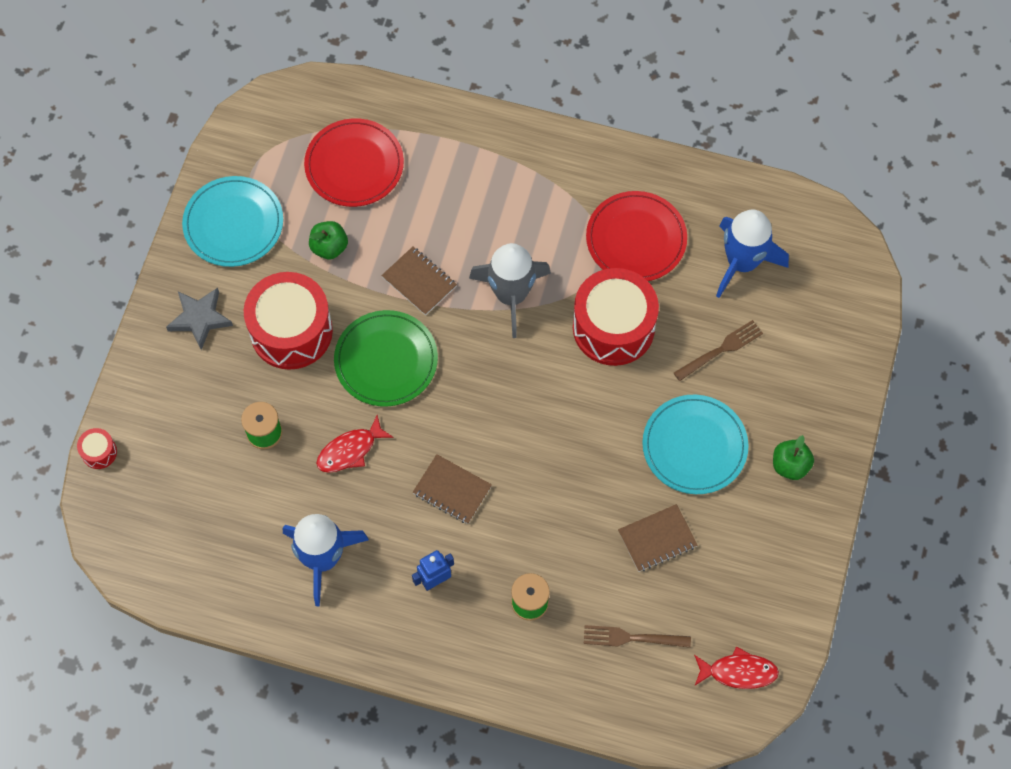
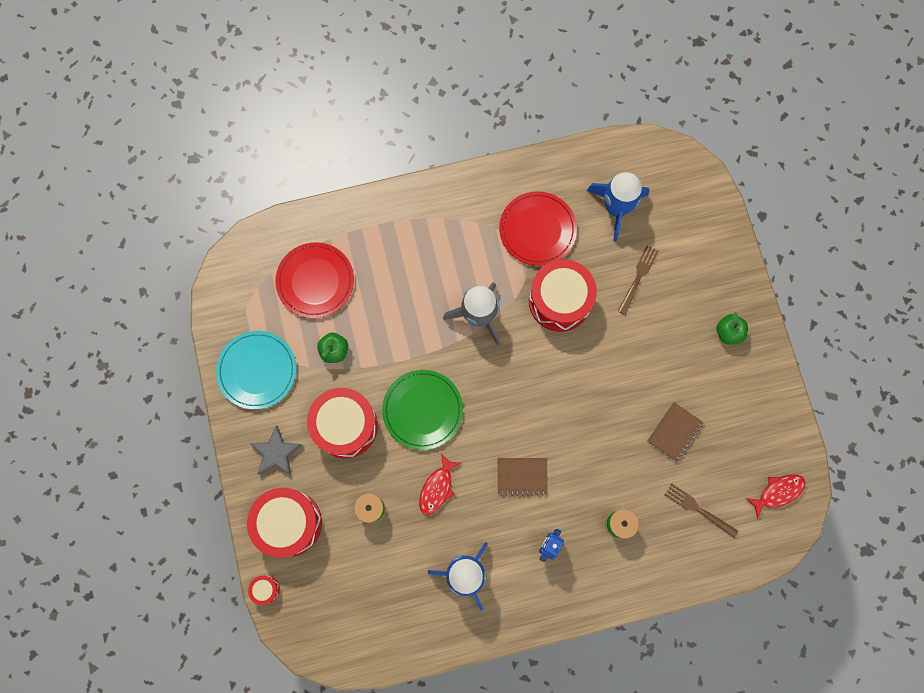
camera: 30 degrees left, 10 degrees up
brown notebook [381,247,457,315] -> none
brown fork [584,625,691,648] -> brown fork turned 60 degrees clockwise [664,483,738,538]
turquoise plate [642,395,749,494] -> none
none -> red drum [247,488,322,558]

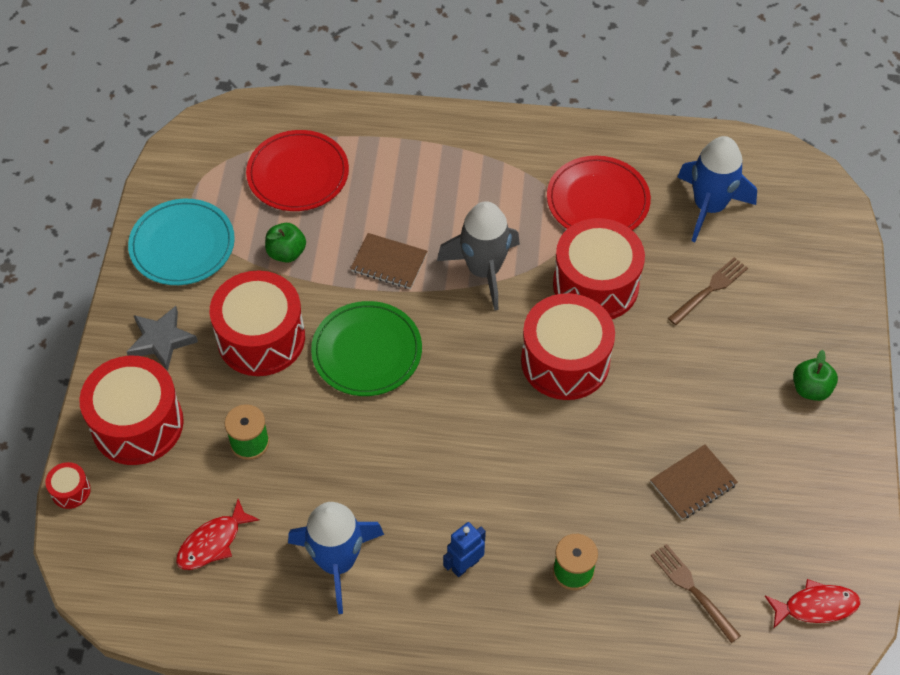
camera: 20 degrees right, 20 degrees down
red fish [419,453,460,515] -> red fish moved to [176,499,260,570]
brown notebook [498,458,548,496] -> brown notebook moved to [350,233,427,289]
none -> red drum [521,293,615,400]

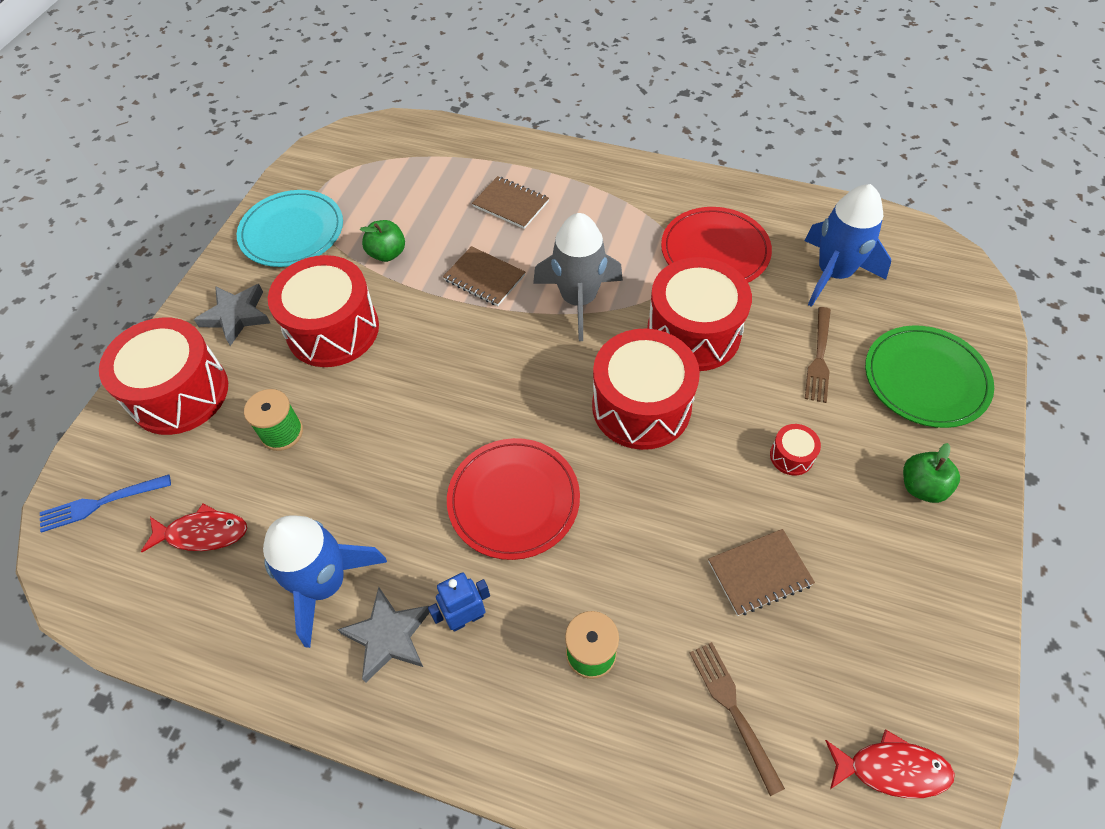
camera: 15 degrees right, 0 degrees up
red drum [45,462,91,509] -> red drum moved to [770,424,821,476]
red fish [176,499,260,570] -> red fish turned 150 degrees counterclockwise [141,504,247,552]
red plate [246,130,349,211] -> red plate moved to [447,438,580,560]
green plate [311,301,422,396] -> green plate moved to [865,325,994,428]
brown fork [668,257,748,325] -> brown fork turned 135 degrees clockwise [805,307,831,403]
none -> blue fork [40,475,171,533]
none -> grey star [337,587,430,683]
none -> brown notebook [472,176,549,229]

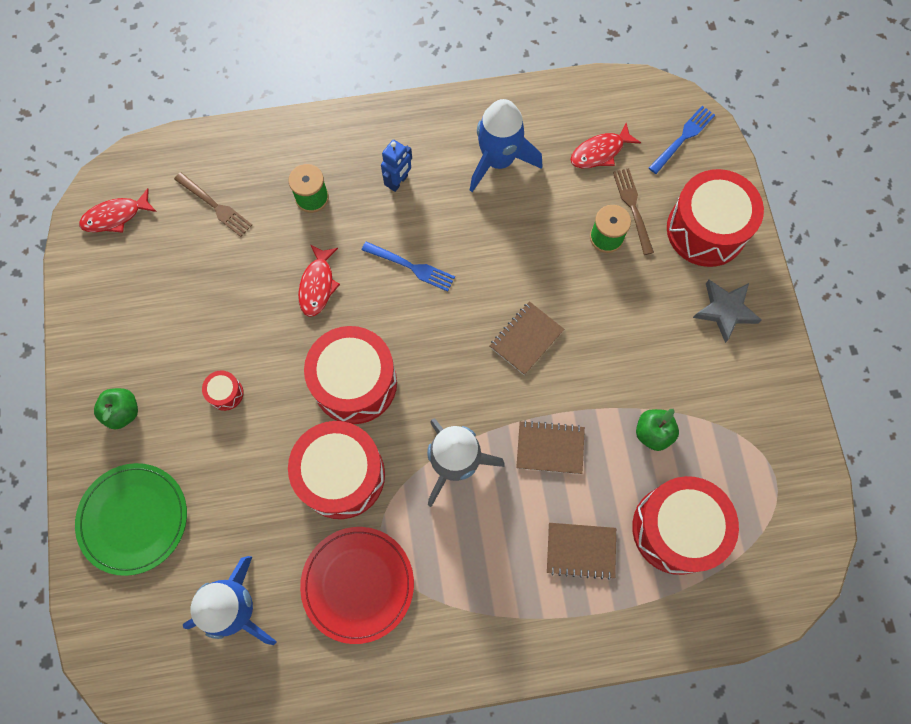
camera: 150 degrees right, 15 degrees up
turquoise plate [237,190,343,267] -> none
red drum [268,255,379,367] -> red drum moved to [632,476,739,575]
grey star [337,587,430,683] -> none
red plate [447,438,580,560] -> blue fork [362,241,455,292]
brown notebook [708,529,815,616] -> brown notebook moved to [490,301,564,375]
brown fork [805,307,831,403] -> brown fork moved to [613,168,654,255]
none -> red fish [298,244,340,317]

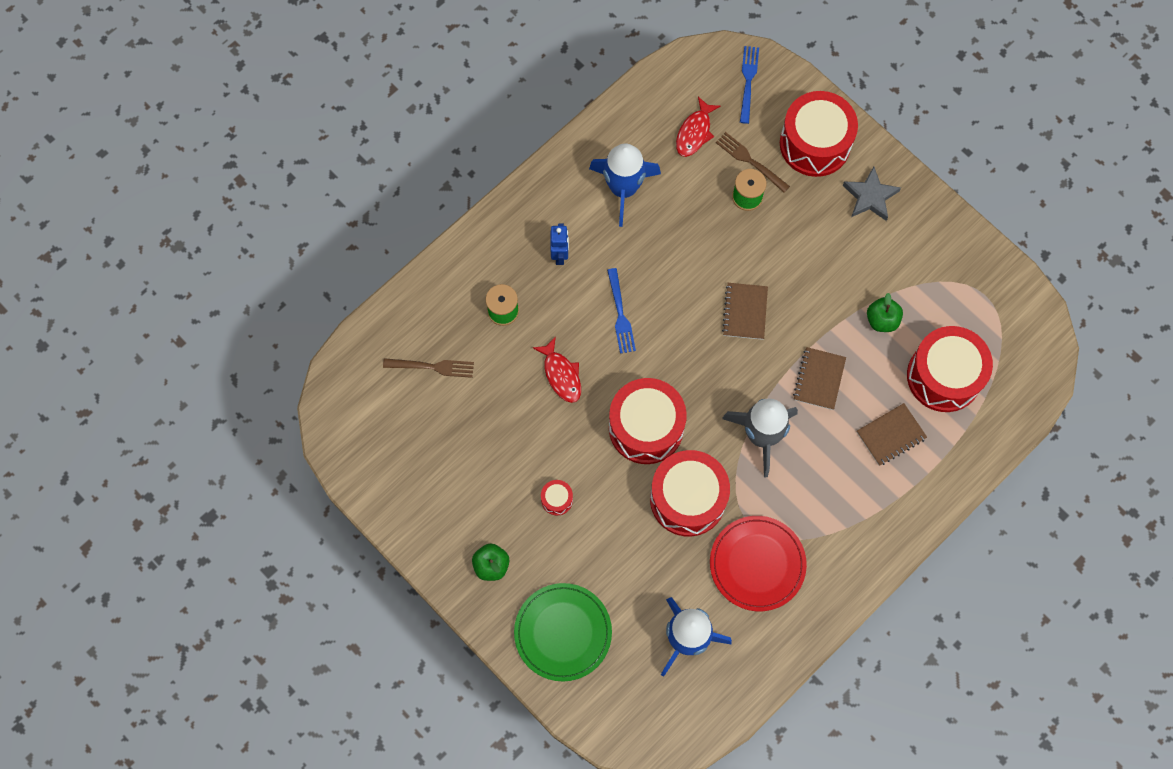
camera: 35 degrees left, 0 degrees up
red fish [79,188,157,233] -> none
blue fork [362,241,455,292] -> blue fork turned 90 degrees clockwise [607,268,636,354]
brown notebook [516,420,585,474] -> brown notebook turned 45 degrees counterclockwise [793,347,846,410]

